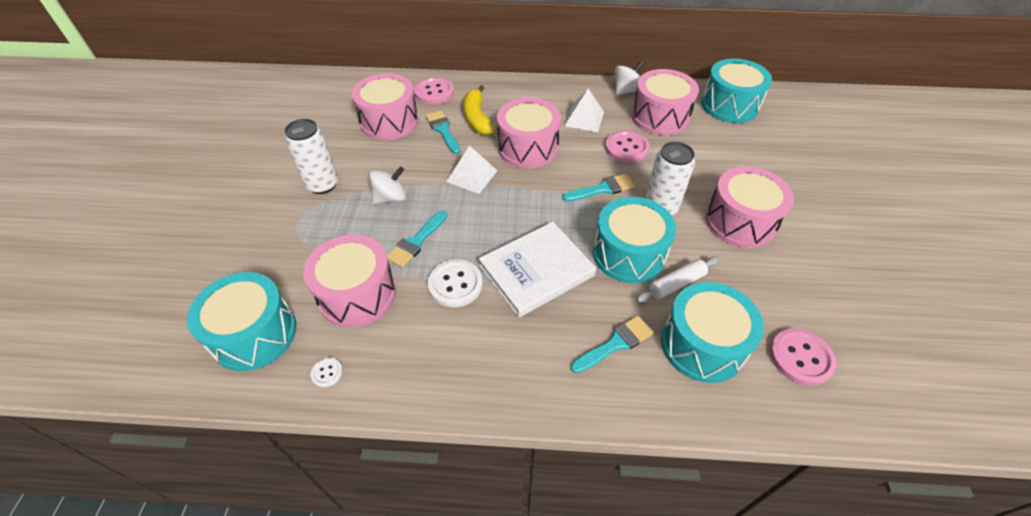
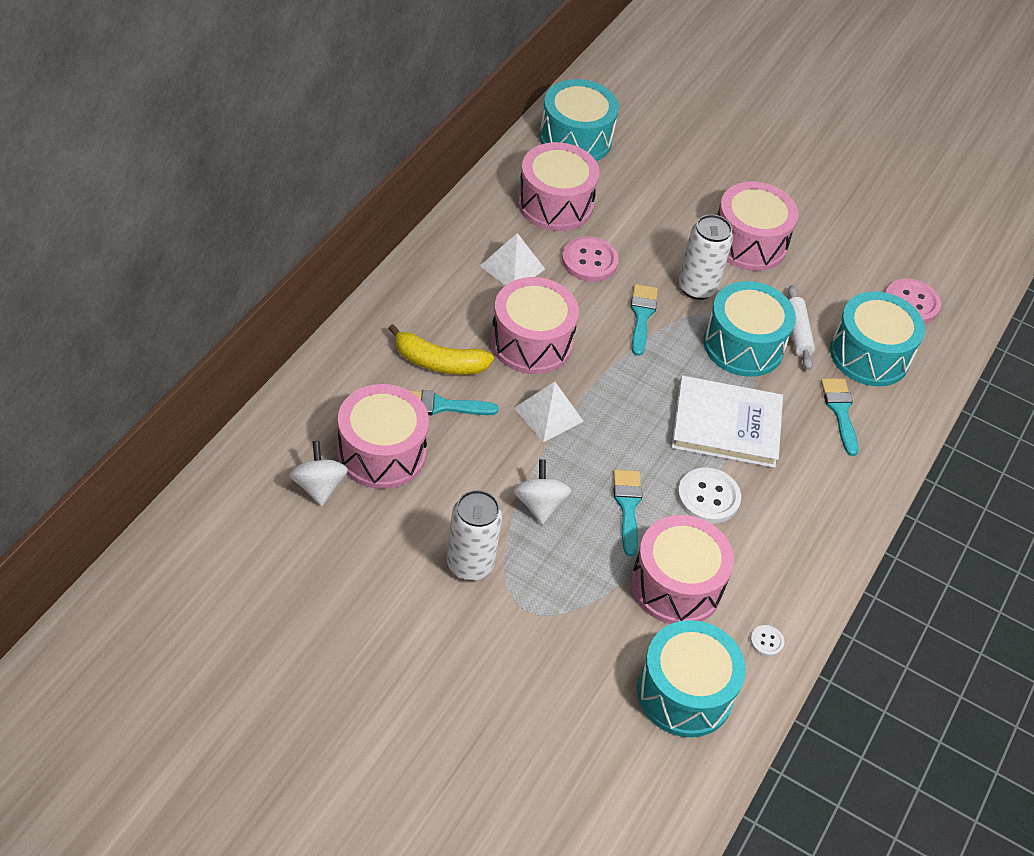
camera: 70 degrees left, 0 degrees up
turquoise brush [387,210,447,268] -> turquoise brush turned 150 degrees counterclockwise [613,469,642,557]
pink button [414,77,454,104] -> none
white book [479,222,596,317] -> white book turned 75 degrees counterclockwise [671,376,783,468]
white spinning top [615,61,644,96] -> white spinning top moved to [289,441,348,506]

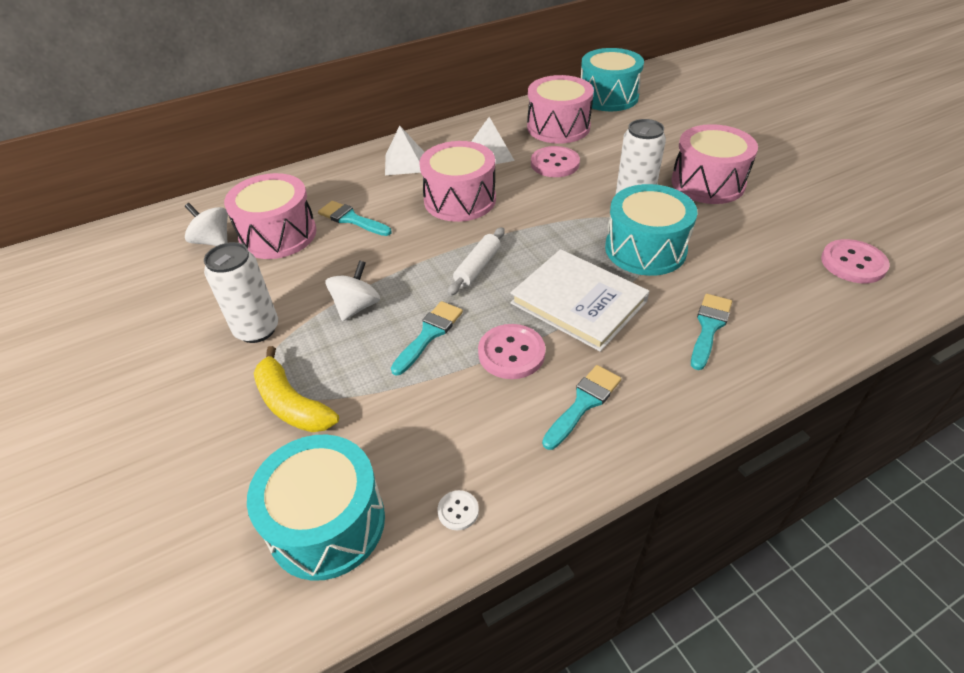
camera: 40 degrees right, 5 degrees down
white spinning top [289,441,348,506] -> white spinning top turned 75 degrees counterclockwise [185,203,228,246]
yellow banana [388,324,494,375] -> yellow banana moved to [254,346,339,432]
white pyramid [514,382,584,442] -> white pyramid moved to [385,126,424,175]
turquoise brush [631,284,658,356] -> turquoise brush moved to [542,365,621,450]
pink drum [631,515,734,624] -> none
white button [677,467,741,524] -> pink button [478,324,546,379]
white rolling pin [788,285,815,370] -> white rolling pin moved to [447,227,505,296]
turquoise drum [830,291,925,386] -> none

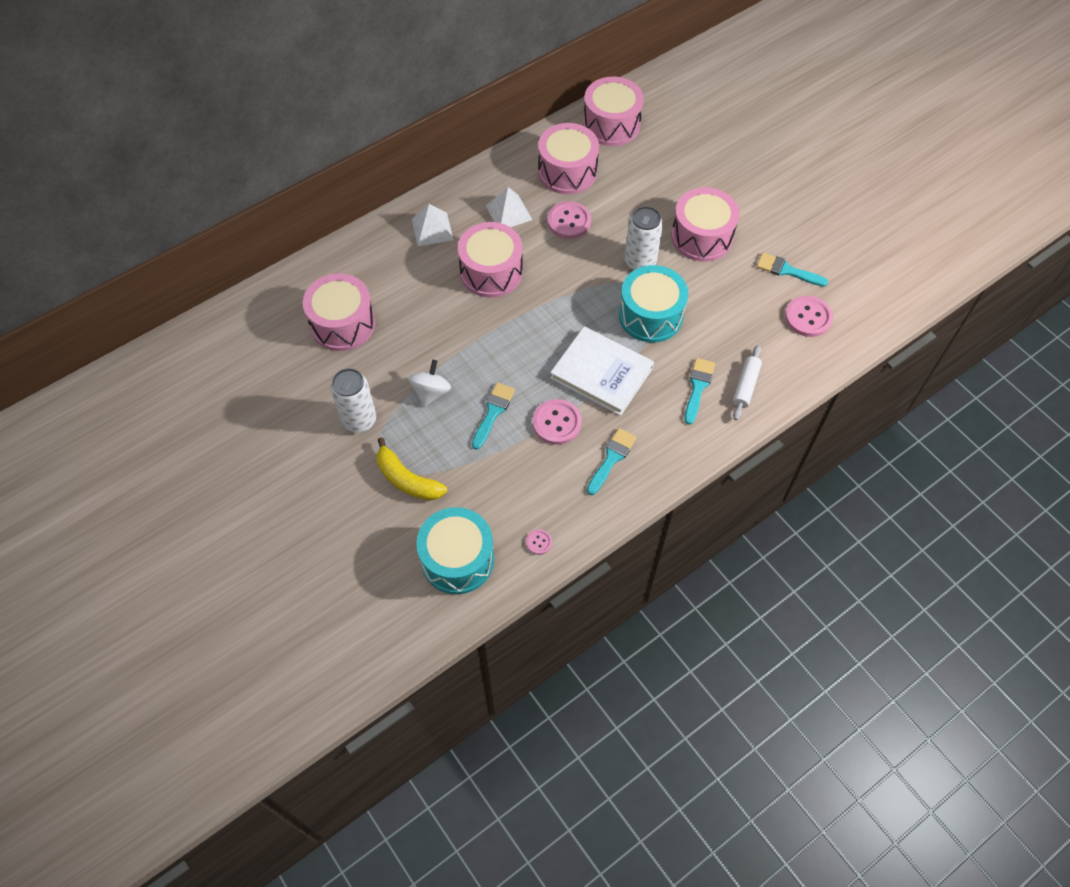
camera: 10 degrees left, 15 degrees up
white spinning top [185,203,228,246] -> none
turquoise brush [318,201,391,236] -> turquoise brush moved to [757,253,828,287]
white button [437,490,479,530] -> pink button [526,529,552,555]
white rolling pin [447,227,505,296] -> white rolling pin moved to [733,345,762,420]
turquoise drum [581,48,644,111] -> pink drum [583,77,644,146]

